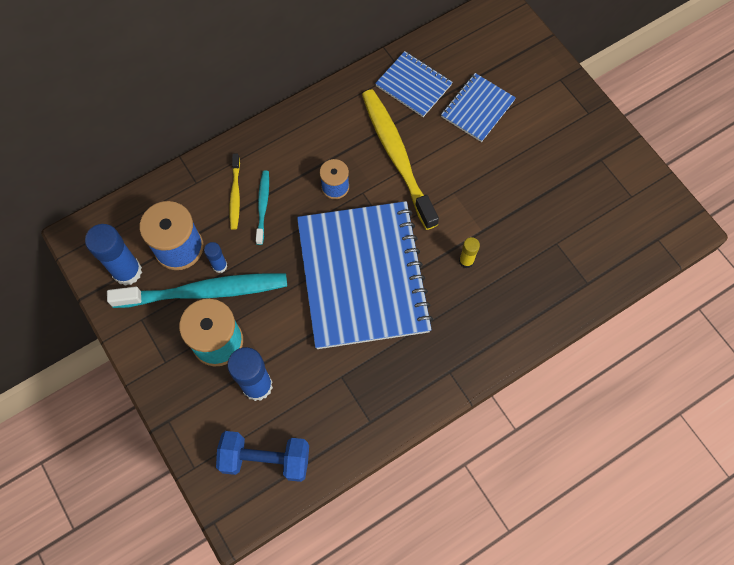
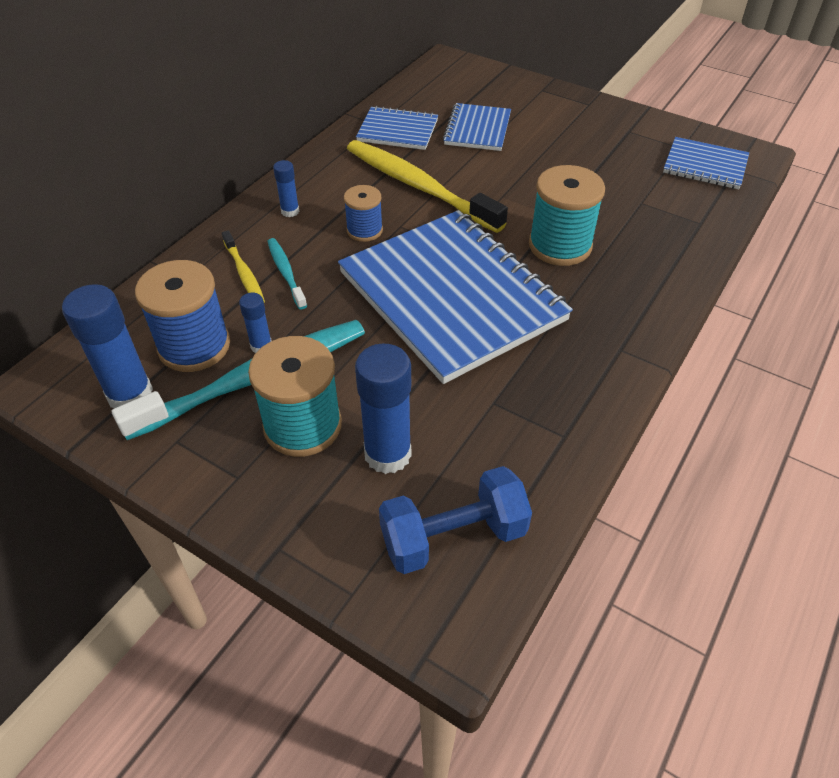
camera: 25 degrees left, 20 degrees down
yellow glue stick [459,237,480,269] -> turquoise spool [529,165,605,266]
none -> blue glue stick [273,160,299,217]
none -> blue notebook [663,137,749,189]

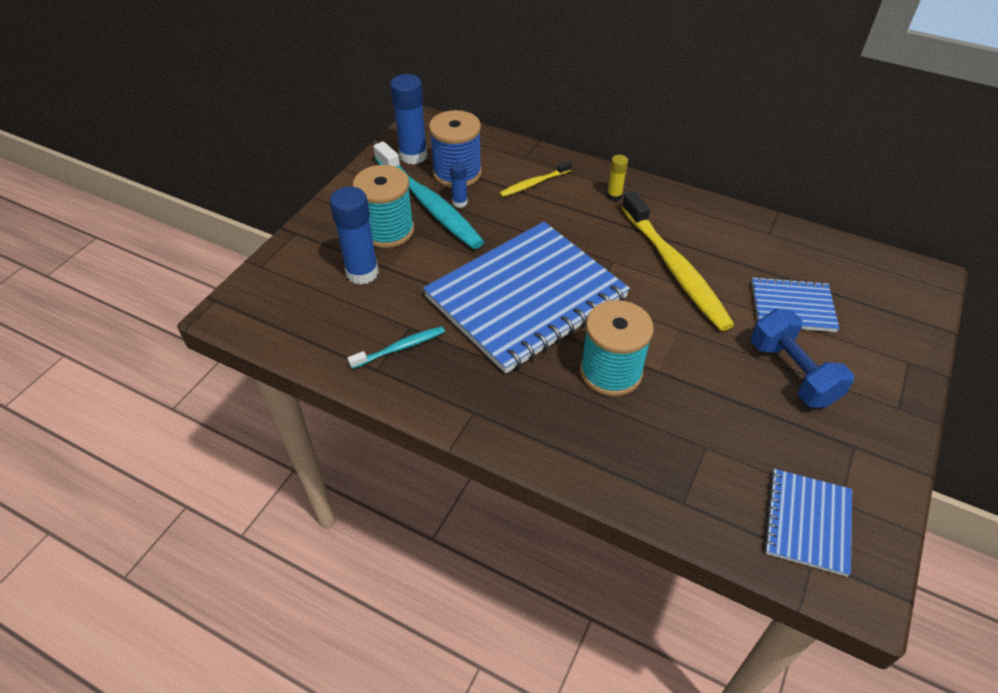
camera: 85 degrees right, 0 degrees up
turquoise toothbrush [267,238,307,309] -> turquoise toothbrush moved to [347,326,445,369]
blue glue stick [273,160,299,217] -> yellow glue stick [607,155,628,201]
blue spool [344,185,383,242] -> none
yellow toothbrush [347,140,508,233] -> yellow toothbrush turned 120 degrees clockwise [621,191,734,331]
blue notebook [356,106,438,150] -> none
blue dumbbell [379,466,532,574] -> blue dumbbell moved to [751,309,854,408]

